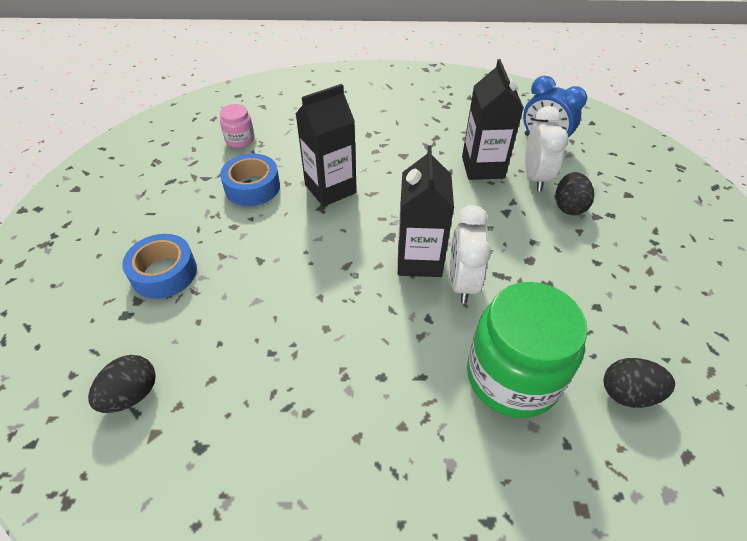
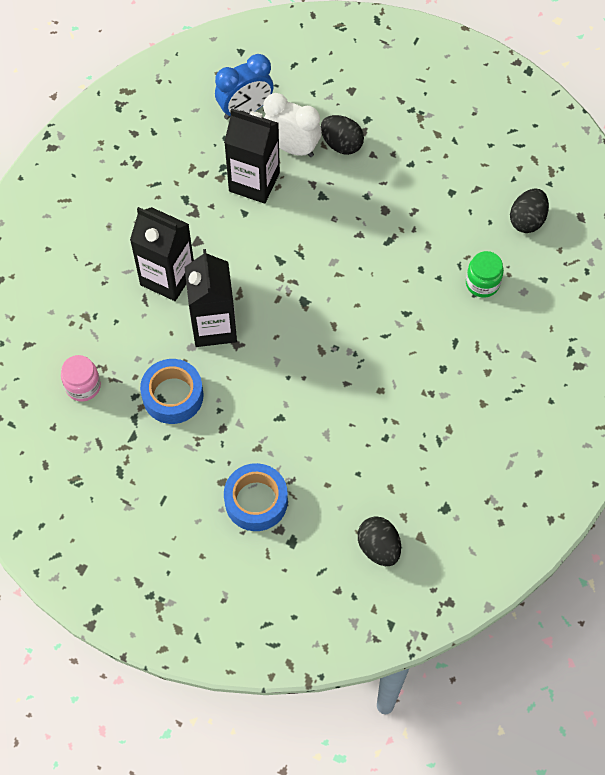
camera: 65 degrees left, 15 degrees up
black carton [398,146,454,277] -> black carton moved to [130,207,194,301]
white clock [450,205,491,304] -> none
green jar [467,282,588,418] -> green jar [466,251,504,297], size x0.47

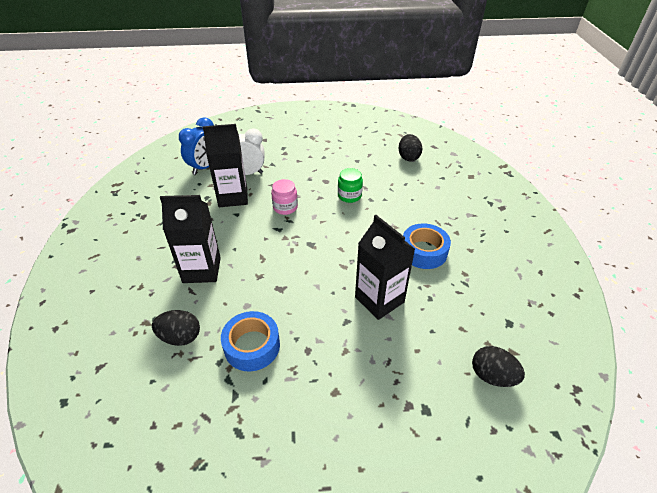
camera: 30 degrees left, 20 degrees down
pink jar [61,355,101,401] -> pink jar moved to [271,179,298,215]
black carton [185,249,237,347] -> black carton moved to [355,215,415,320]
blue tape [224,463,288,531] -> blue tape moved to [403,223,451,269]
black egg [321,115,364,155] -> black egg moved to [152,310,200,346]
green jar [466,251,504,297] -> green jar moved to [338,168,363,203]

